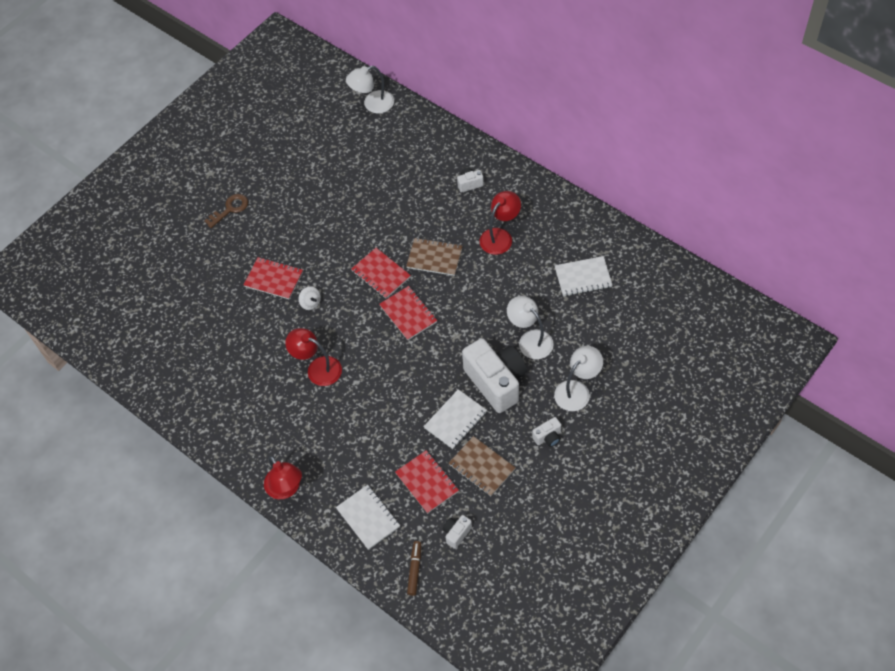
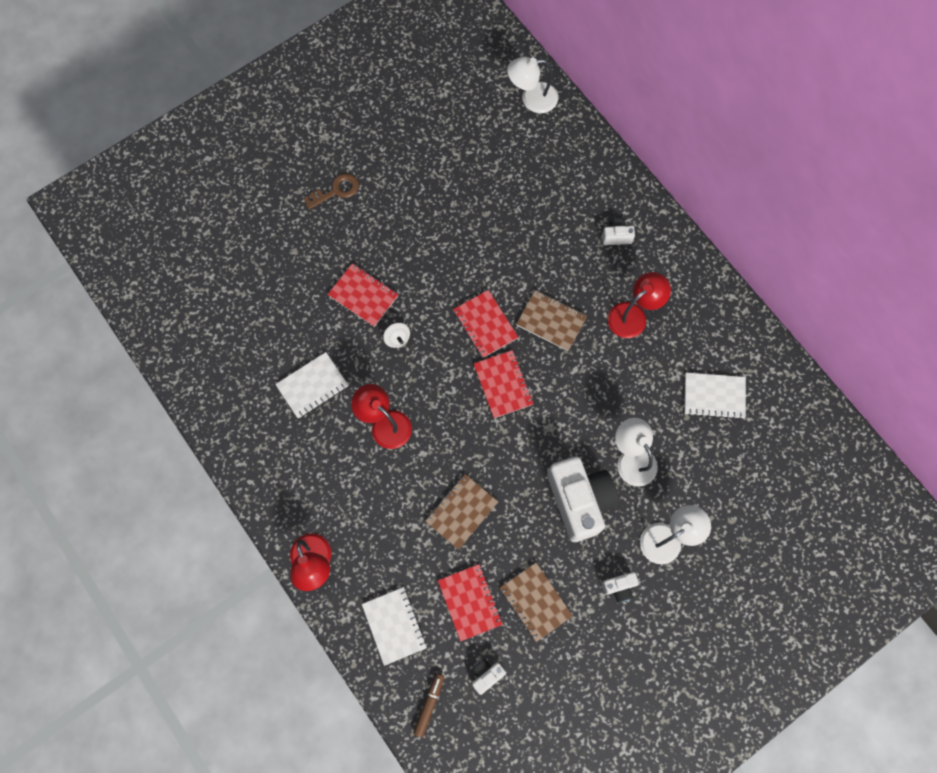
camera: 10 degrees right, 15 degrees up
white notebook [424,389,487,449] -> white notebook moved to [275,352,348,418]
none -> brown notebook [425,474,498,550]

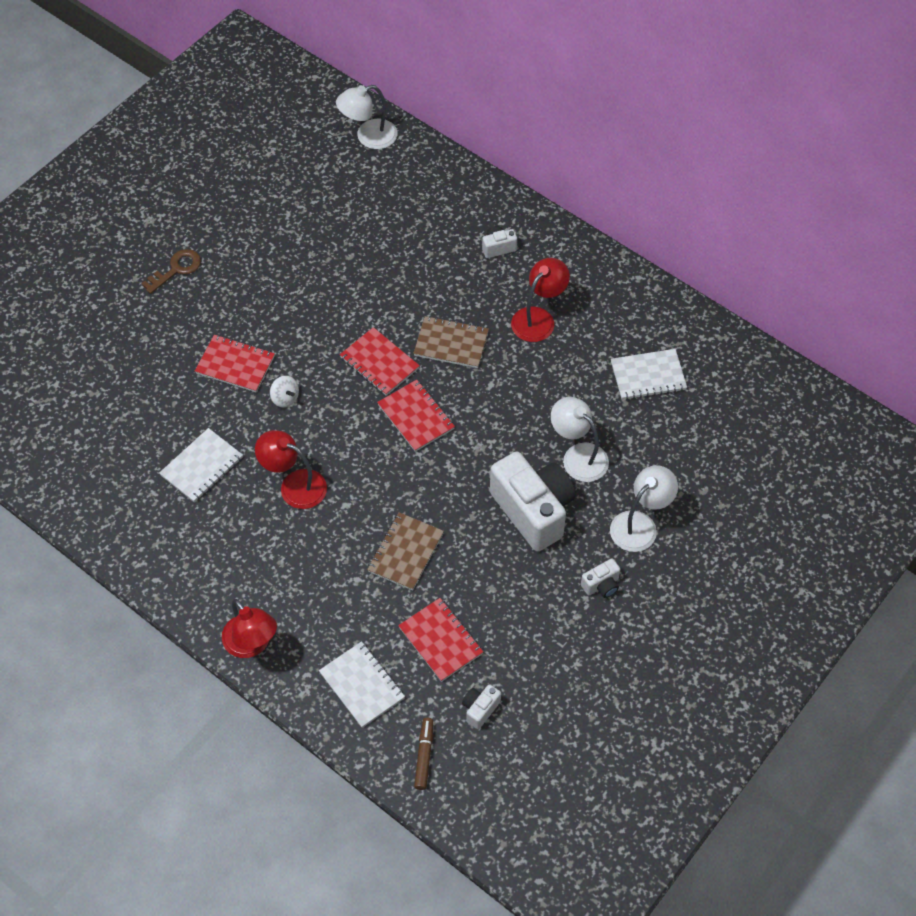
camera: 15 degrees left, 15 degrees down
brown notebook [500,563,573,642] -> none

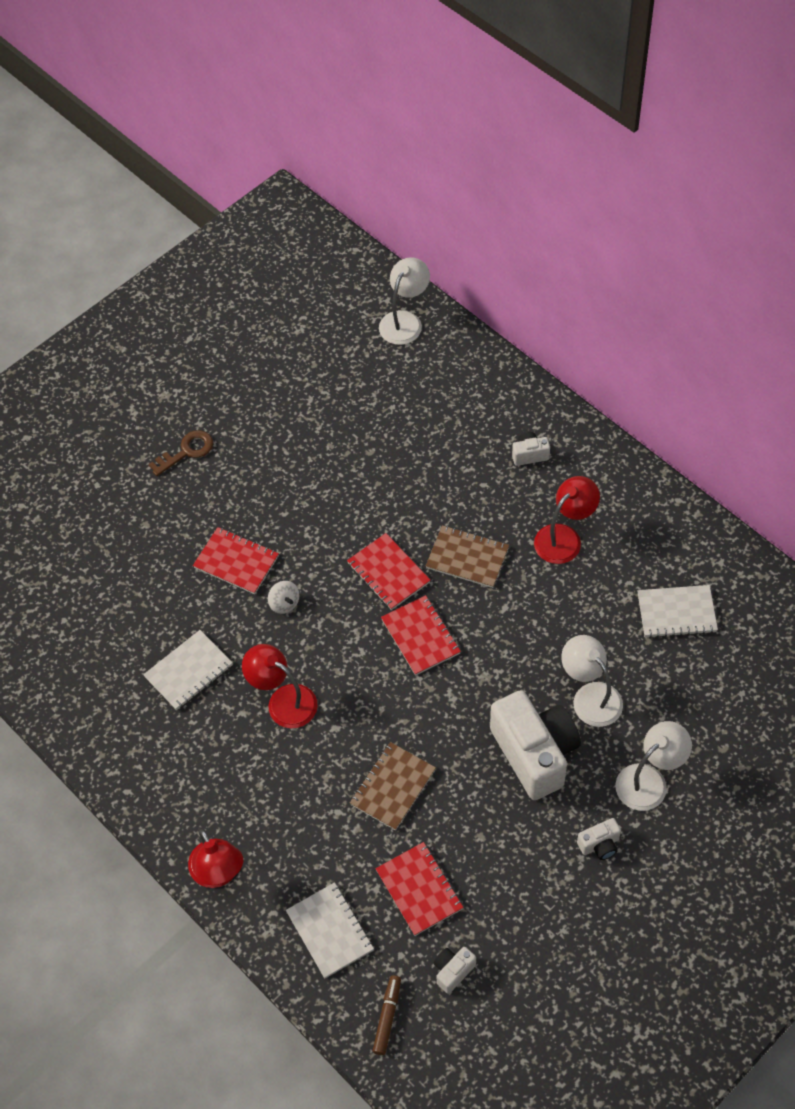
camera: 10 degrees right, 0 degrees up
white lamp [336,85,397,149] -> white lamp turned 135 degrees clockwise [379,258,430,345]

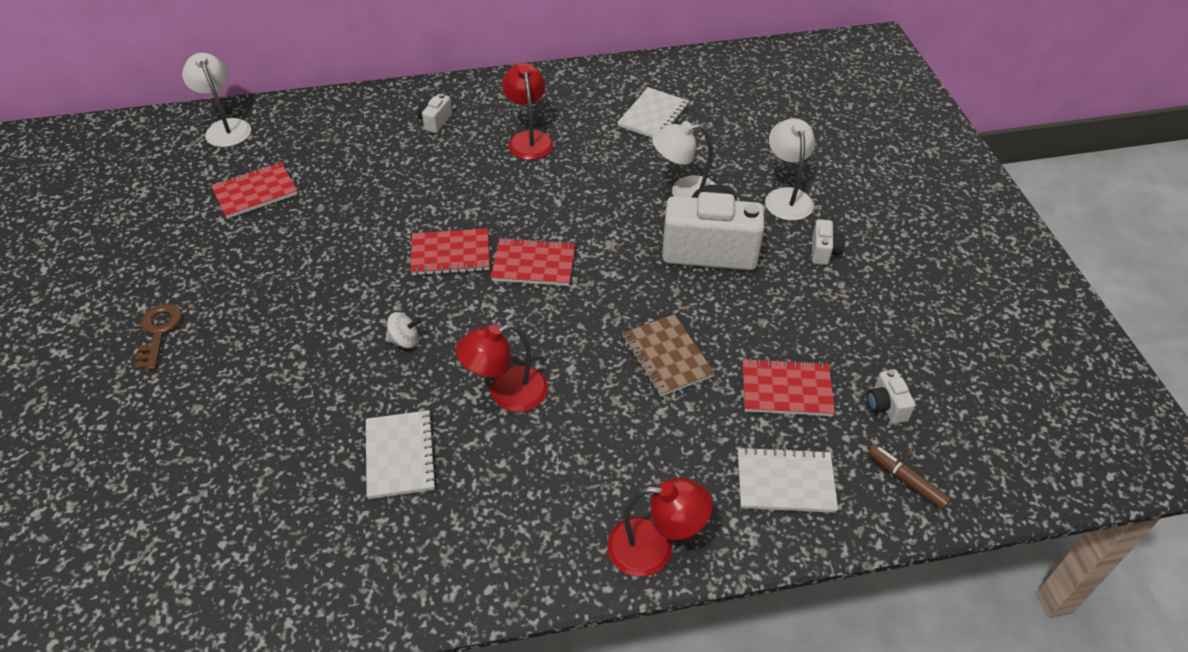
camera: 60 degrees left, 10 degrees down
red notebook [193,527,279,594] -> red notebook moved to [211,162,298,219]
brown notebook [426,525,509,588] -> none

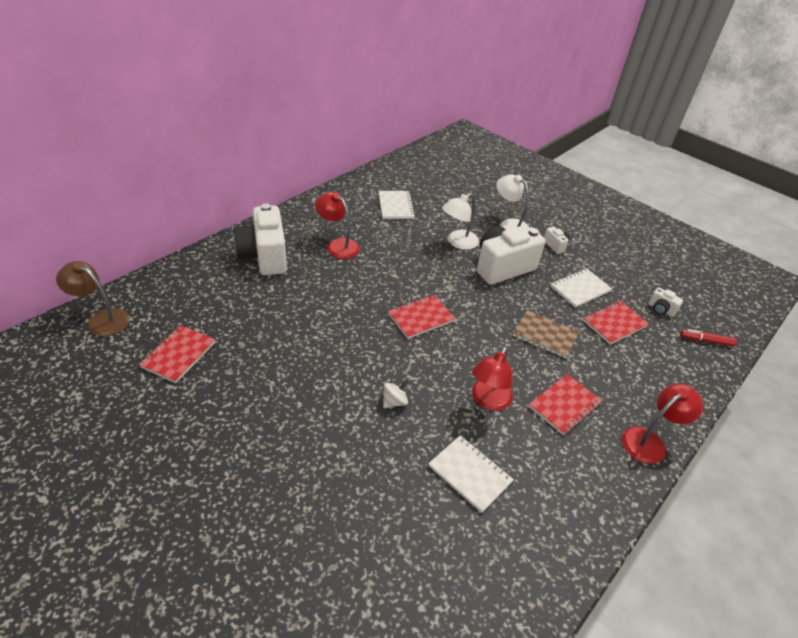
camera: 40 degrees left, 5 degrees down
brown key [135,304,182,370] -> none
white lamp [182,53,251,147] -> brown lamp [56,261,130,336]
red notebook [410,228,490,276] -> red notebook moved to [529,374,602,435]
white camera [417,93,452,133] -> white camera [234,204,287,275], size x2.34
white notebook [738,447,838,513] -> white notebook moved to [550,268,612,308]
brown marker [868,445,952,510] -> red marker [680,329,737,346]

